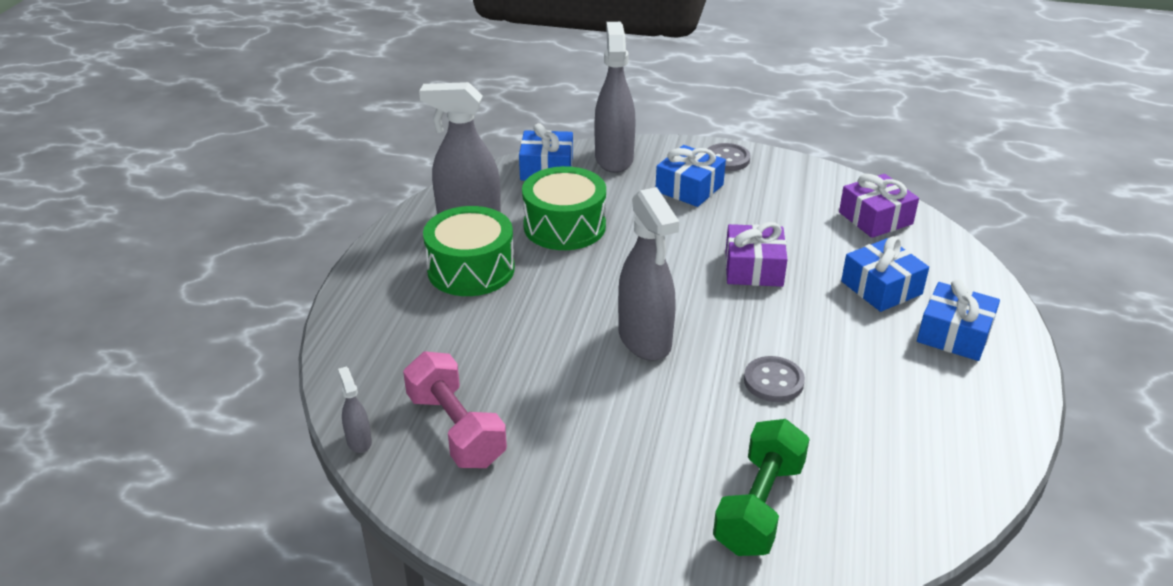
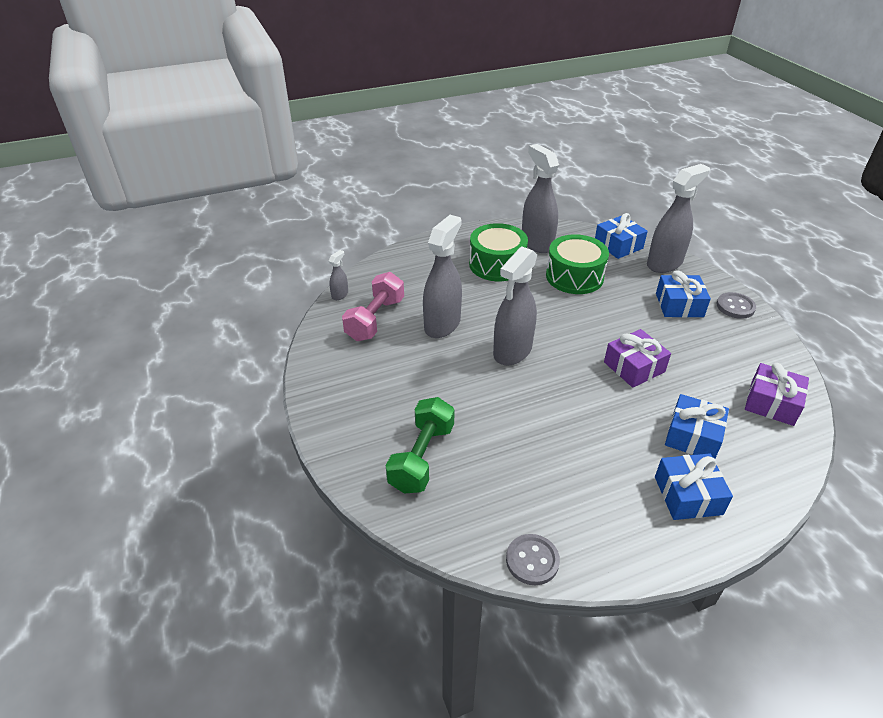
camera: 55 degrees right, 5 degrees up
green dumbbell [713,419,810,556] -> green dumbbell turned 60 degrees counterclockwise [386,397,455,493]
grey button [744,356,805,402] -> grey button moved to [506,534,560,585]
none -> grey spray bottle [423,215,462,338]

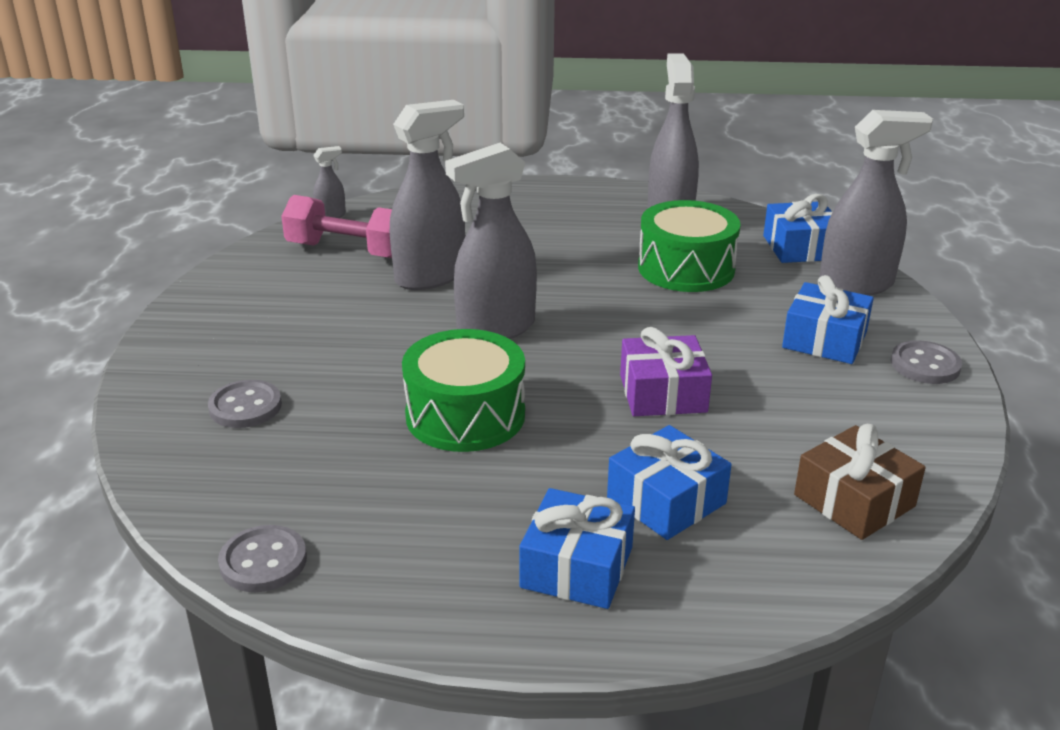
camera: 25 degrees right, 10 degrees down
pink dumbbell [342,272,404,341] -> pink dumbbell turned 60 degrees clockwise [281,195,392,258]
green dumbbell [386,397,455,493] -> grey button [208,380,282,428]
green drum [469,223,528,281] -> green drum moved to [402,329,525,452]
purple gift [745,363,809,426] -> brown gift [794,424,926,540]

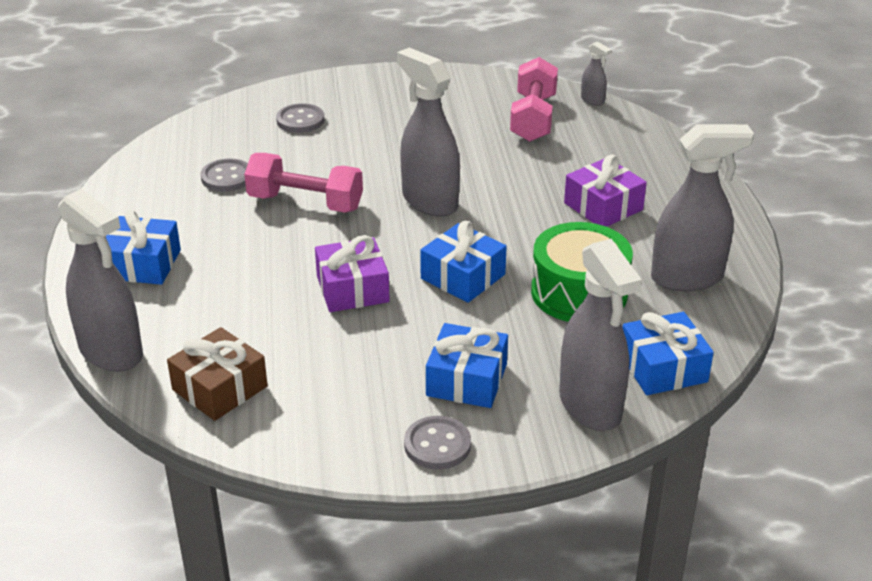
camera: 80 degrees right, 5 degrees up
grey button [218,525,307,592] -> grey button moved to [201,158,248,192]
grey spray bottle [390,100,465,290] -> grey spray bottle moved to [58,188,143,372]
green drum [402,329,525,452] -> pink dumbbell [244,153,363,213]
blue gift [607,425,732,540] -> blue gift moved to [420,221,507,303]
none -> purple gift [564,155,647,227]

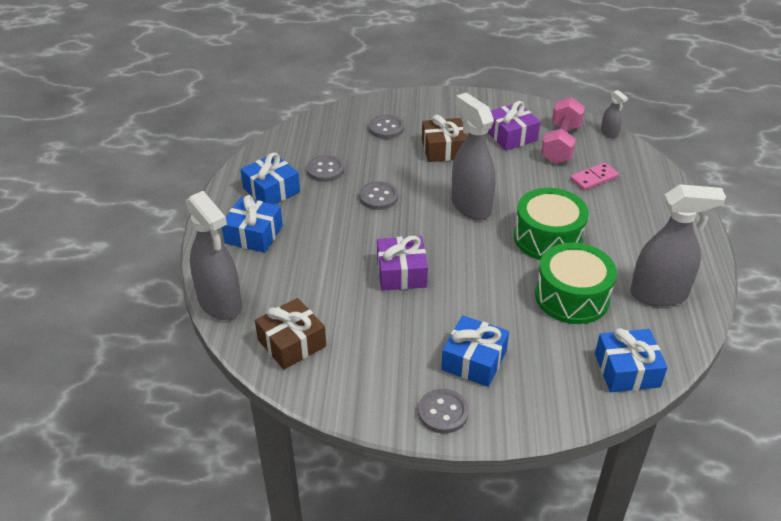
camera: 10 degrees right, 5 degrees up
pink dumbbell [244,153,363,213] -> grey button [359,181,398,210]
blue gift [420,221,507,303] -> blue gift moved to [240,152,300,204]
grey spray bottle [559,239,642,431] -> none
purple gift [564,155,647,227] -> purple gift moved to [487,101,540,150]
none -> brown gift [422,115,467,162]
none -> green drum [514,188,589,260]
none -> pink domino [570,163,619,190]

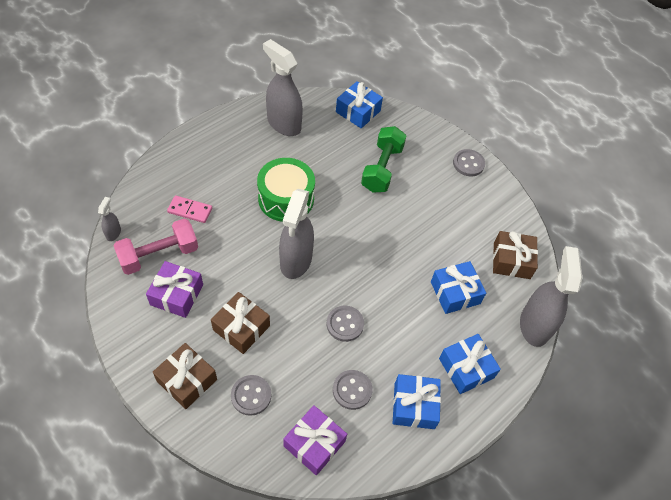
camera: 140 degrees left, 15 degrees up
purple gift [377,235,428,291] -> purple gift moved to [284,405,347,475]
blue gift [441,315,509,387] -> blue gift moved to [431,261,486,314]
green drum [535,243,617,324] -> none
none -> brown gift [153,343,217,409]
none -> green dumbbell [361,126,406,193]

